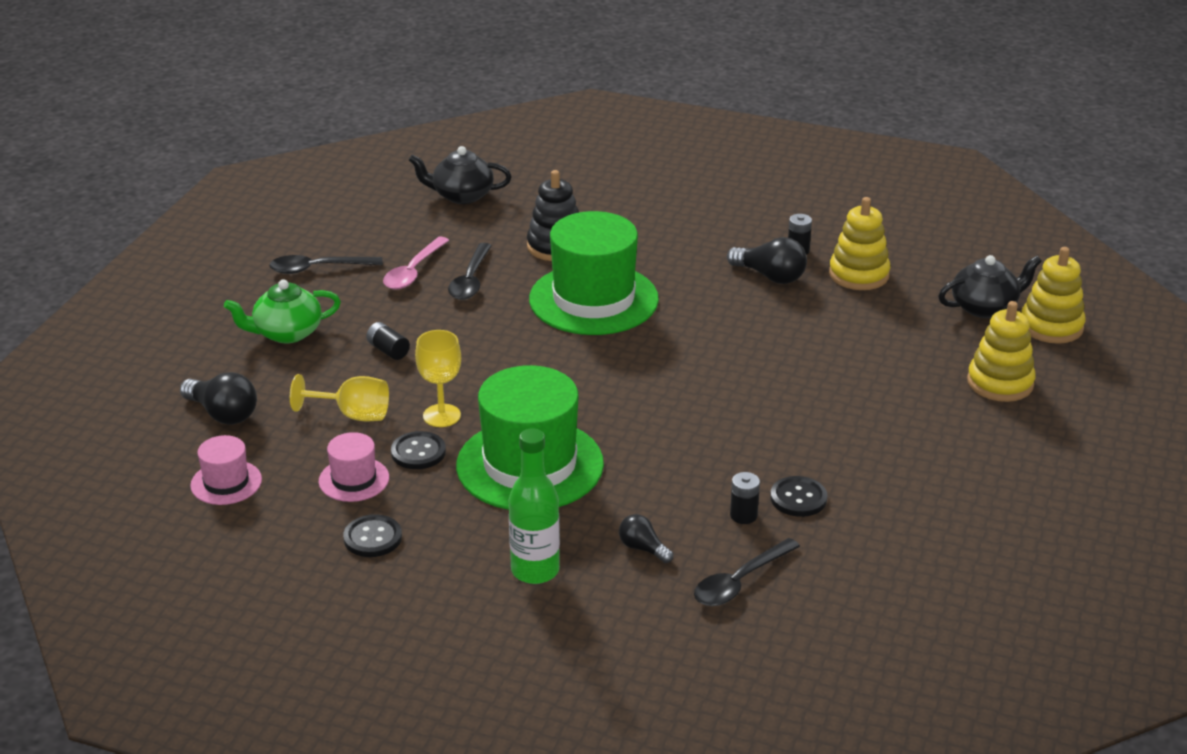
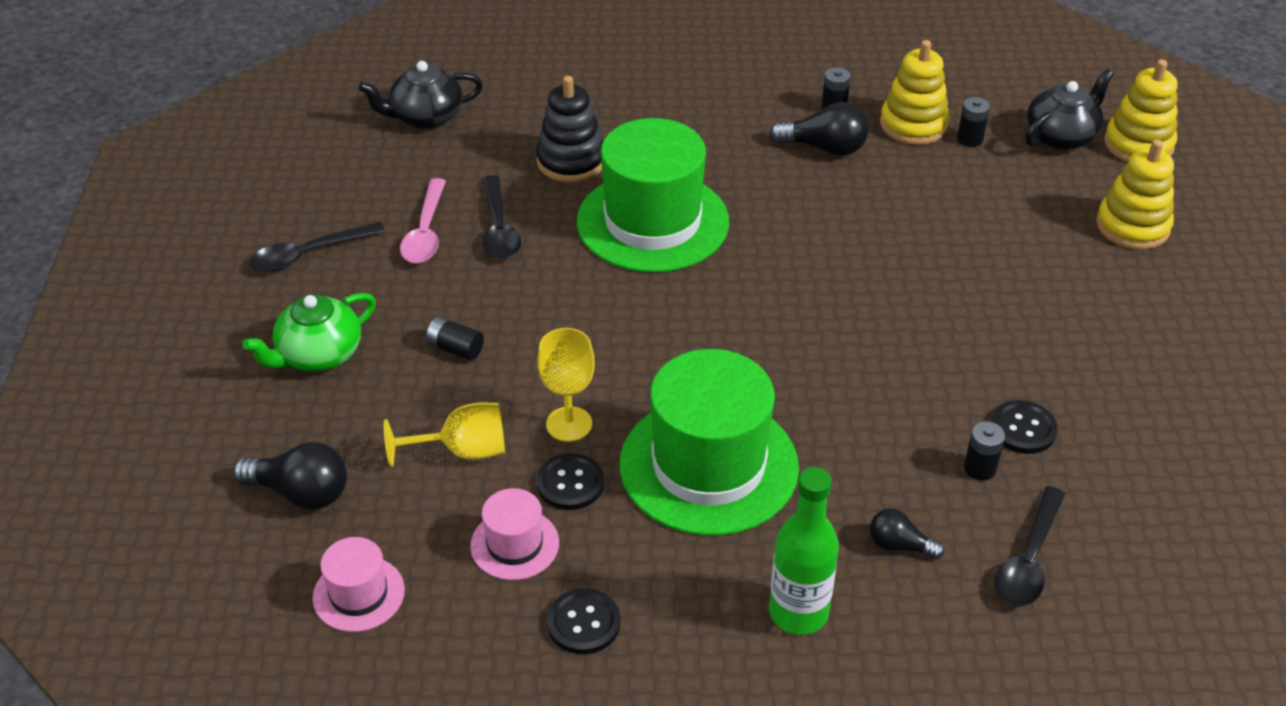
camera: 20 degrees left, 10 degrees up
none -> black battery [957,97,990,147]

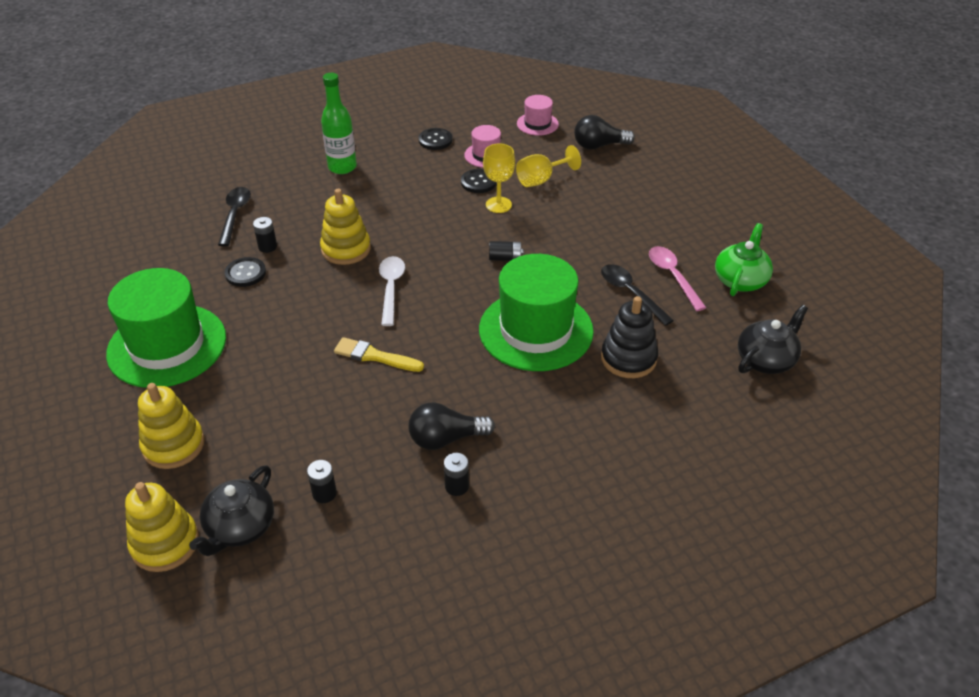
camera: 155 degrees right, 0 degrees up
green teapot [242,293,376,372] -> green teapot moved to [715,223,773,296]
black spoon [249,222,385,272] -> none
black battery [426,317,484,360] -> black battery moved to [489,241,523,261]
green hat [620,349,799,536] -> green hat moved to [106,268,226,388]
black light bulb [870,509,944,559] -> none
yellow stacking toy [880,40,949,145] -> yellow stacking toy moved to [320,189,371,265]
none -> yellow brush [334,337,424,372]
none -> white spoon [379,256,405,326]

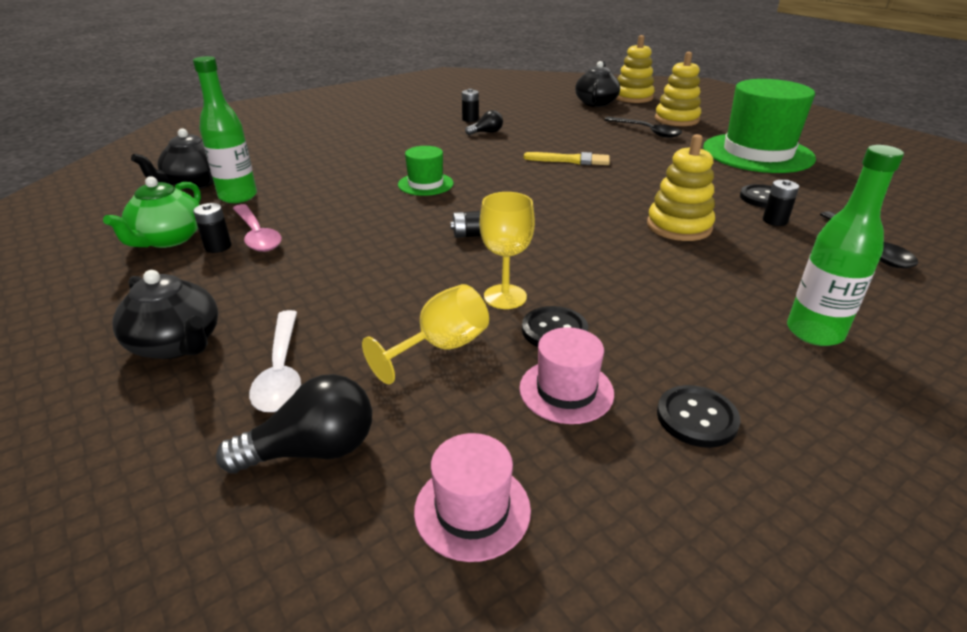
camera: 170 degrees right, 10 degrees down
black battery [307,460,337,503] -> black battery moved to [193,203,231,253]
white spoon [379,256,405,326] -> white spoon moved to [249,310,301,412]
black light bulb [408,402,495,450] -> black light bulb [465,110,503,135], size x0.60
green hat [479,254,594,371] -> green hat [398,146,454,196], size x0.47
black spoon [601,264,674,326] -> black spoon moved to [604,117,682,138]
black stacking toy [601,296,658,378] -> none
none -> black teapot [112,270,218,359]
none -> green bottle [193,56,257,203]

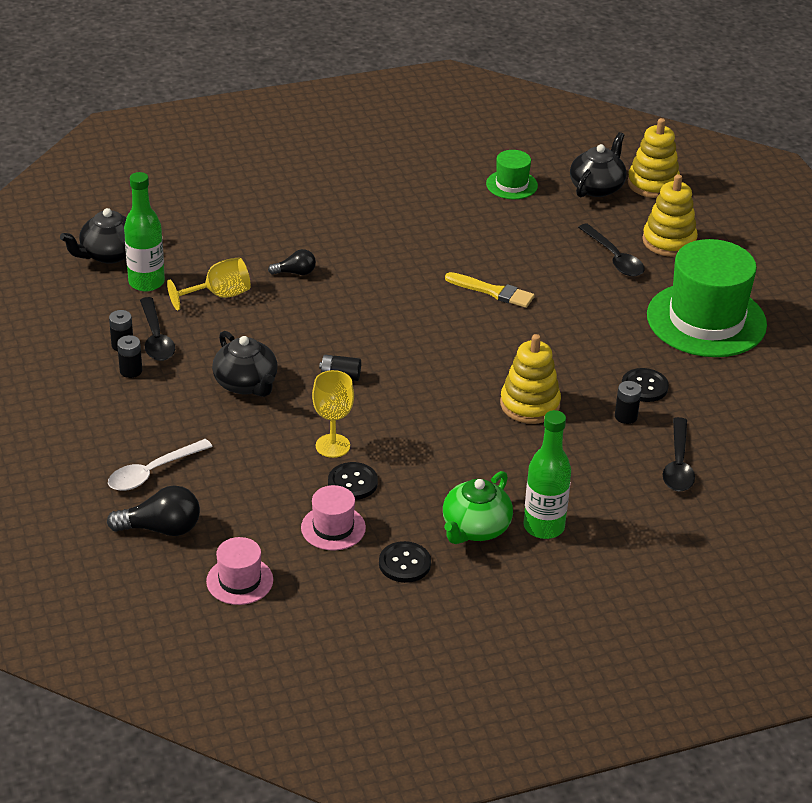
camera: 15 degrees right, 5 degrees up
green teapot [103,176,201,248] -> green teapot moved to [443,471,513,544]
black teapot [112,270,218,359] -> black teapot moved to [212,331,278,397]
pink spoon [233,204,282,252] -> black spoon [140,297,175,361]
white spoon [249,310,301,412] -> white spoon turned 45 degrees clockwise [108,439,213,491]
yellow goblet [362,284,489,385] -> yellow goblet moved to [167,257,251,311]
green hat [398,146,454,196] -> green hat moved to [486,150,538,199]
black battery [462,89,479,122] -> black battery moved to [117,335,142,378]
black light bulb [465,110,503,135] -> black light bulb moved to [268,249,316,275]

